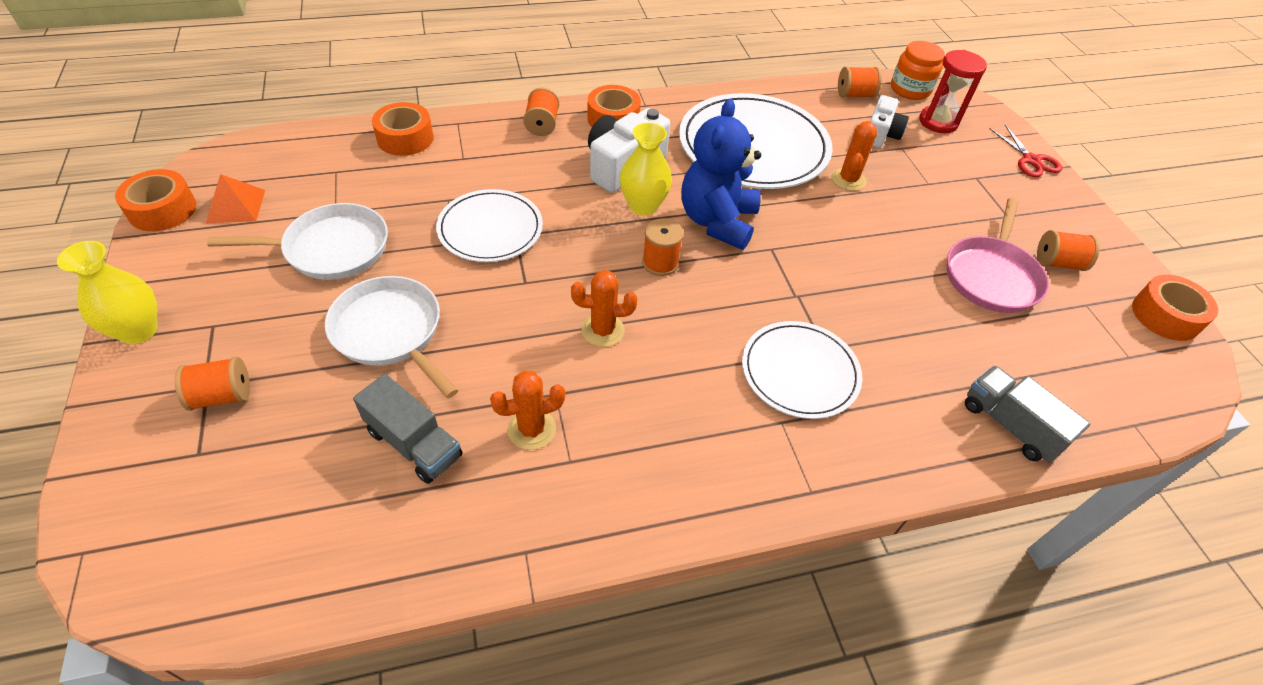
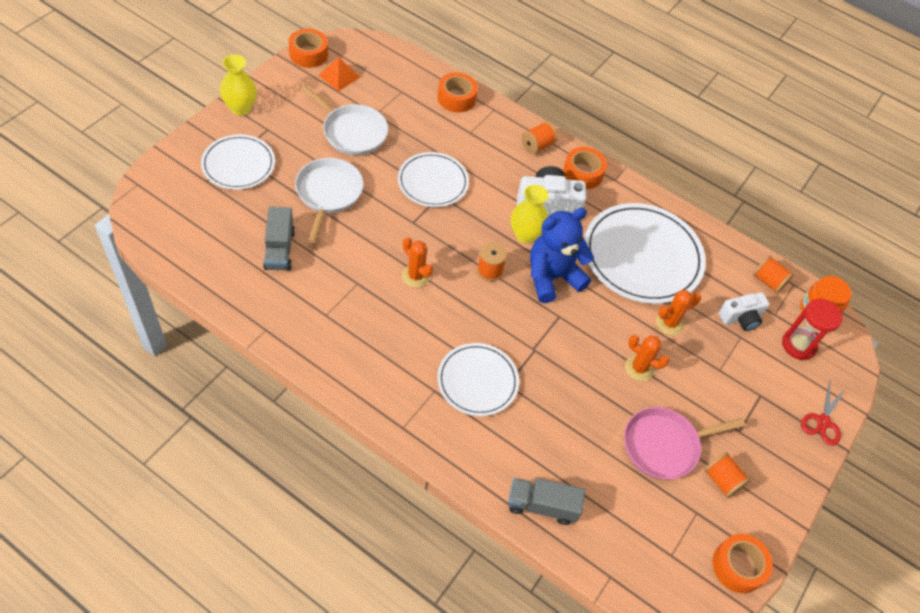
camera: 45 degrees right, 5 degrees up
orange spool [175,357,250,411] -> white plate [201,134,275,190]
orange cactus [490,371,565,450] -> orange cactus moved to [625,335,669,381]
grey truck [965,366,1090,463] -> grey truck turned 90 degrees counterclockwise [508,478,585,525]

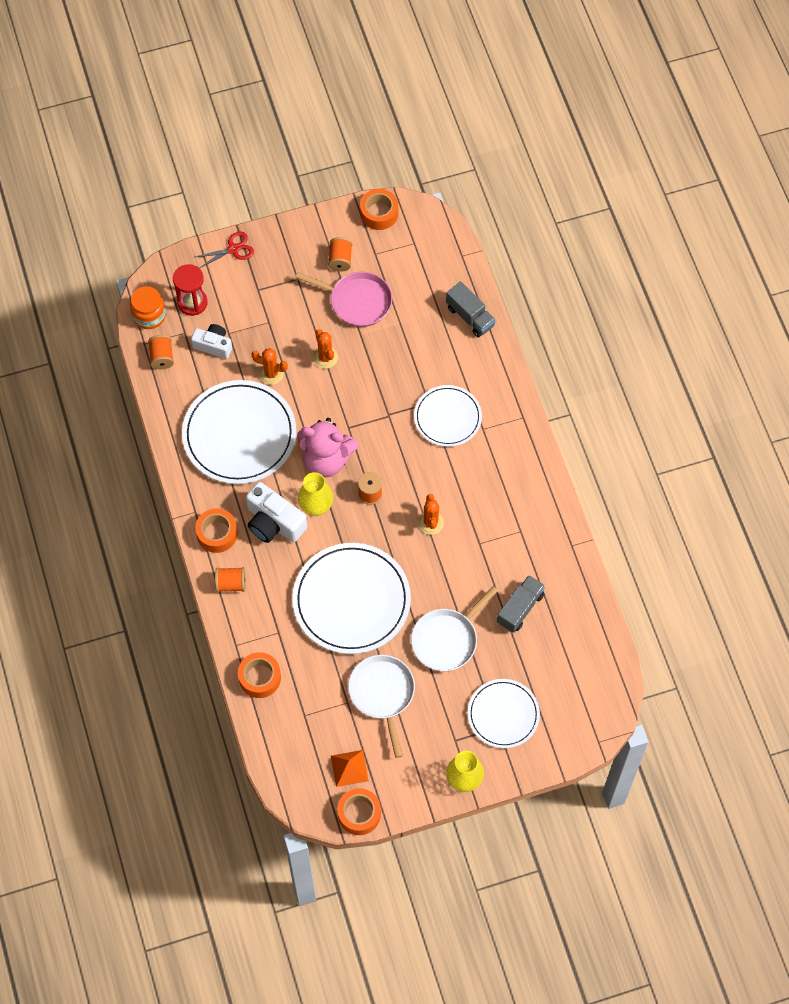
camera: 135 degrees left, 10 degrees up
white plate [398,152,469,207] -> white plate [292,543,411,654], size x1.67
blue teddy bear [530,208,594,303] -> pink teddy bear [297,418,358,477]

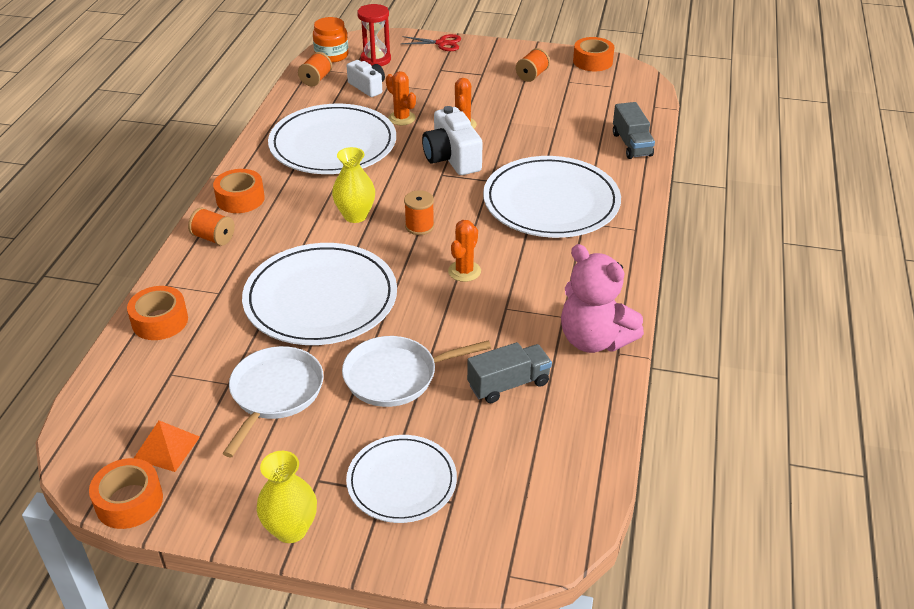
camera: 30 degrees right, 25 degrees down
white camera [246,482,307,543] -> white camera moved to [422,106,483,175]
pink pan [295,272,392,327] -> none
pink teddy bear [297,418,358,477] -> pink teddy bear moved to [561,244,644,353]
white plate [414,385,482,447] -> white plate [483,156,621,238], size x1.67

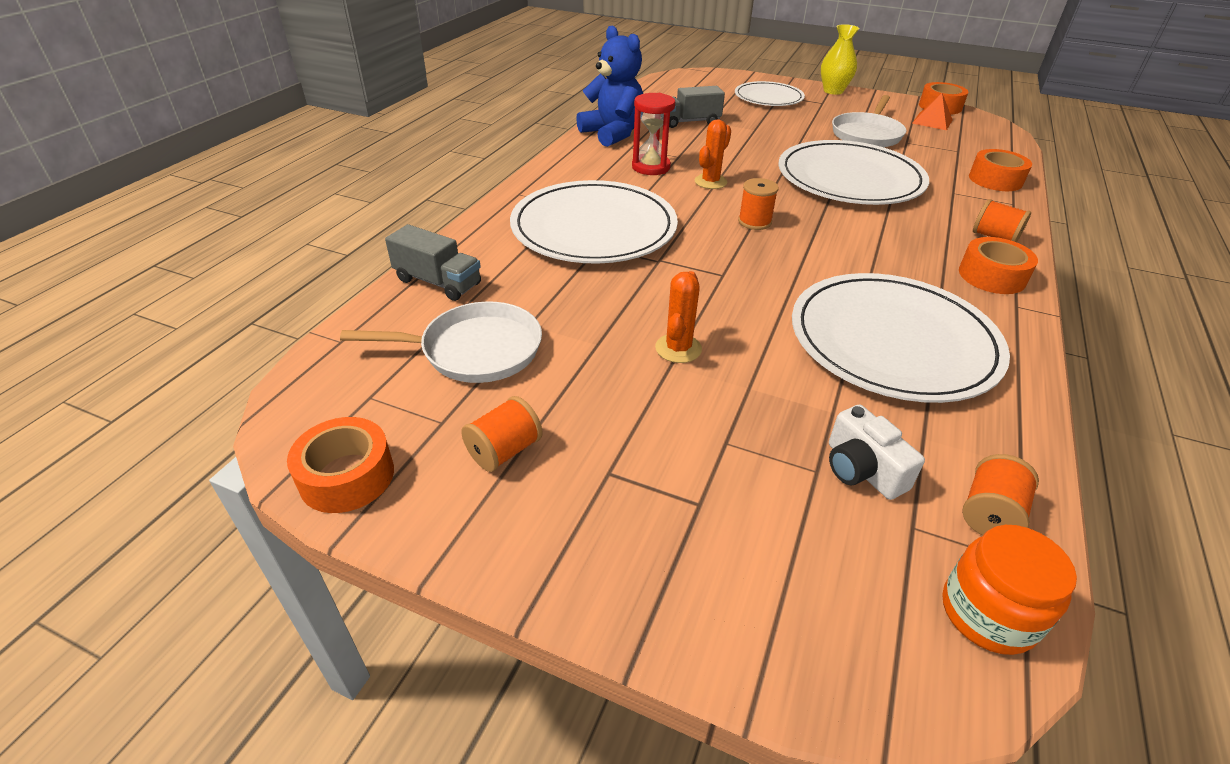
camera: 170 degrees left, 0 degrees up
yellow vase [332,147,375,223] -> none
white pan [342,336,491,407] -> white pan moved to [340,302,542,383]
red hourglass [357,4,391,66] -> red hourglass moved to [632,93,675,175]
orange cactus [386,71,416,125] -> none
red scissors [401,34,461,51] -> none
white camera [422,106,483,175] -> none
pink teddy bear [561,244,644,353] -> blue teddy bear [576,25,643,147]
grey truck [613,102,655,159] -> grey truck turned 120 degrees clockwise [385,224,481,301]

